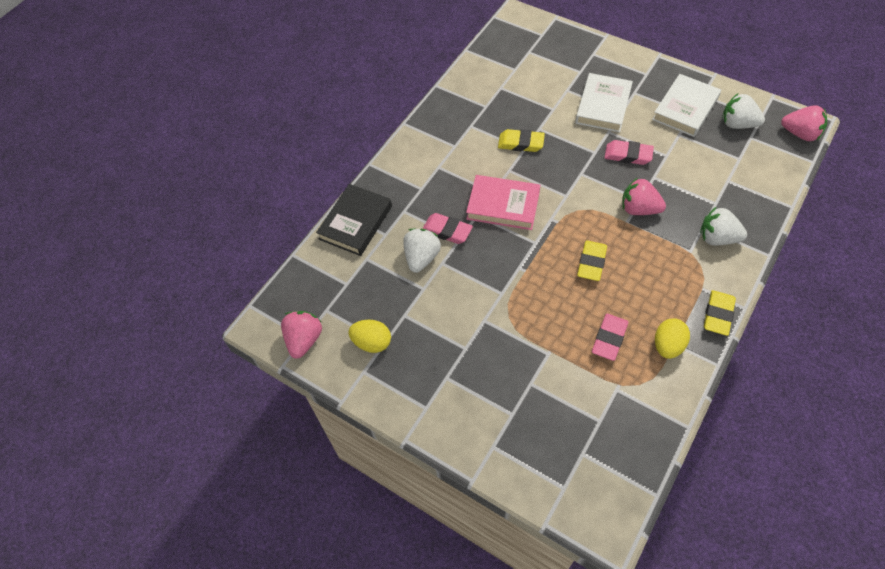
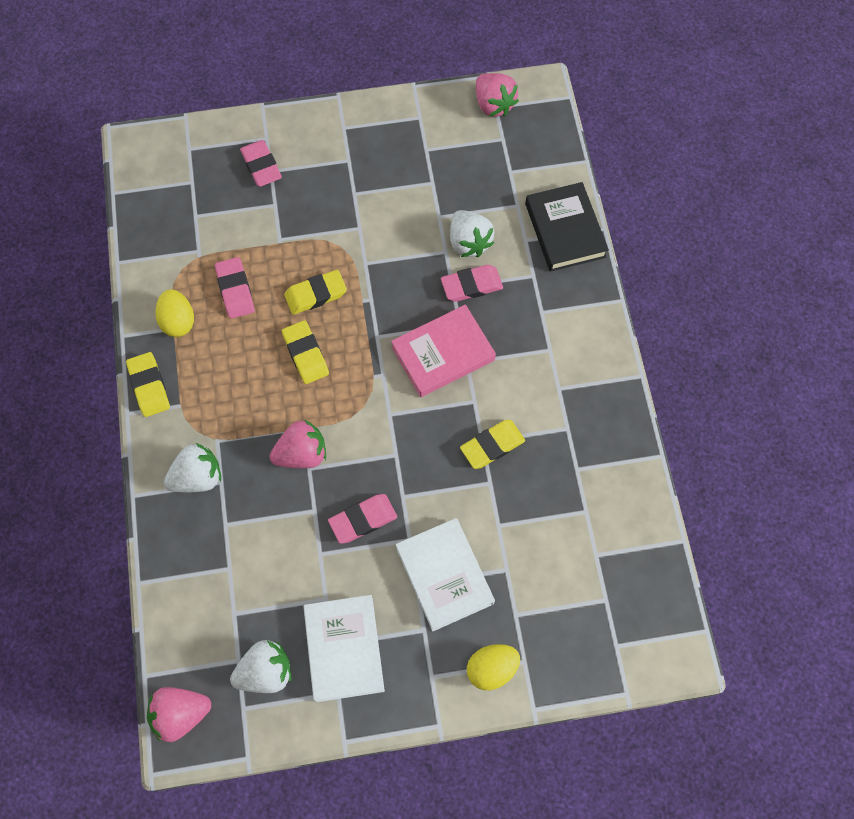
camera: 135 degrees right, 10 degrees up
yellow egg [348,320,391,353] -> yellow egg moved to [467,644,520,690]
none -> pink eraser [240,140,282,187]
none -> yellow eraser [284,270,347,315]

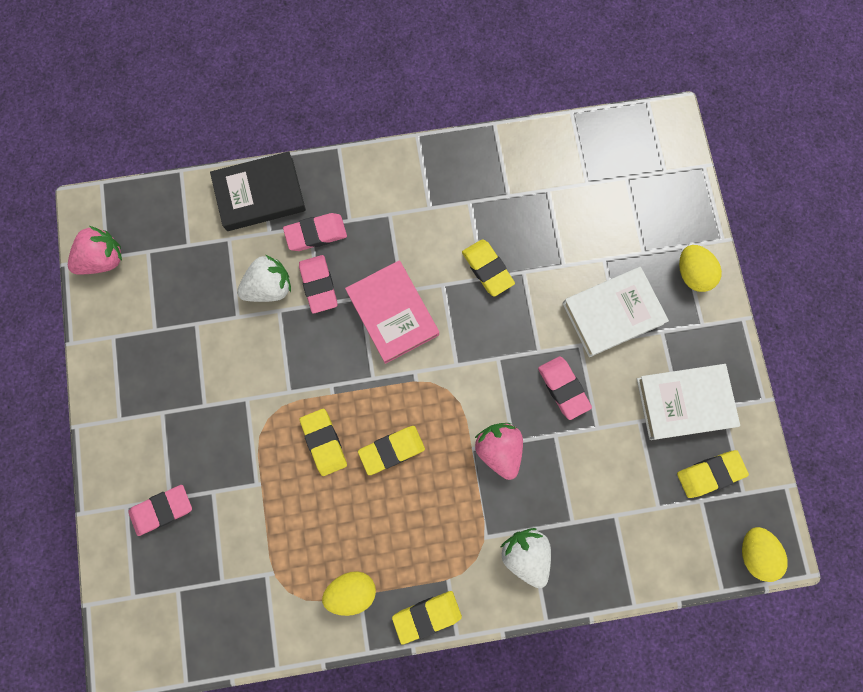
camera: 90 degrees left, 10 degrees up
pink strawberry [147,687,211,742] -> yellow egg [742,527,788,582]
pink eraser [215,257,255,319] -> pink eraser moved to [283,213,347,251]
white strawberry [230,640,291,693] -> yellow eraser [677,450,749,498]

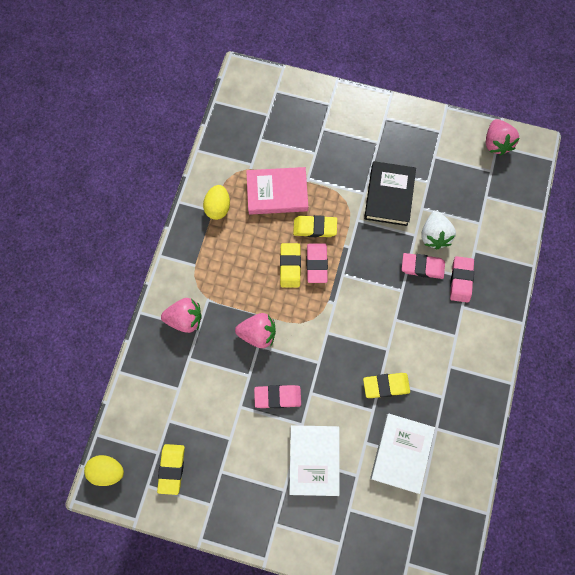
camera: 115 degrees right, 5 degrees down
pink eraser [128,485,192,536] -> pink eraser moved to [307,243,328,283]
black book [210,151,306,231] -> black book moved to [364,161,416,226]
pink book [345,261,439,364] -> pink book moved to [246,167,308,215]
yellow eraser [392,591,462,645] -> none
white strawberry [501,528,551,588] -> pink strawberry [161,298,202,333]
white book [637,364,740,440] -> white book moved to [370,414,435,494]
yellow egg [679,245,722,292] -> none

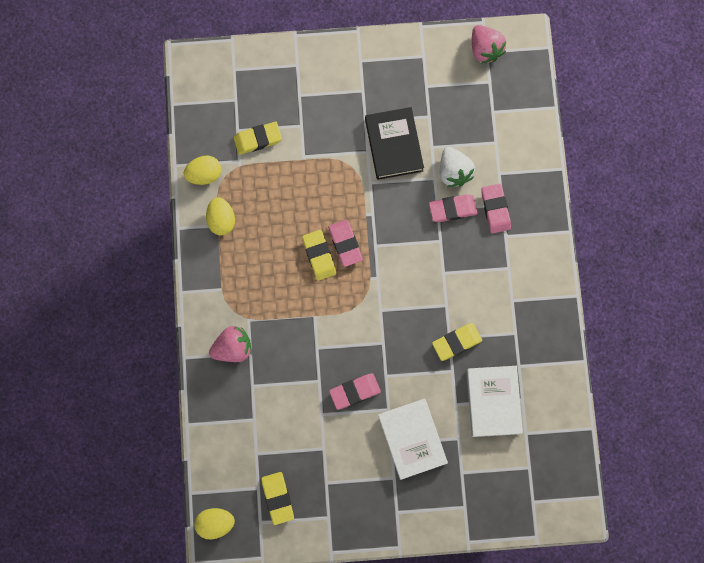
camera: 20 degrees left, 5 degrees up
pink strawberry [235,313,276,348] -> none
pink book [246,167,308,215] -> none
yellow eraser [293,215,337,237] -> yellow eraser moved to [234,122,282,155]
none -> yellow egg [184,156,222,185]

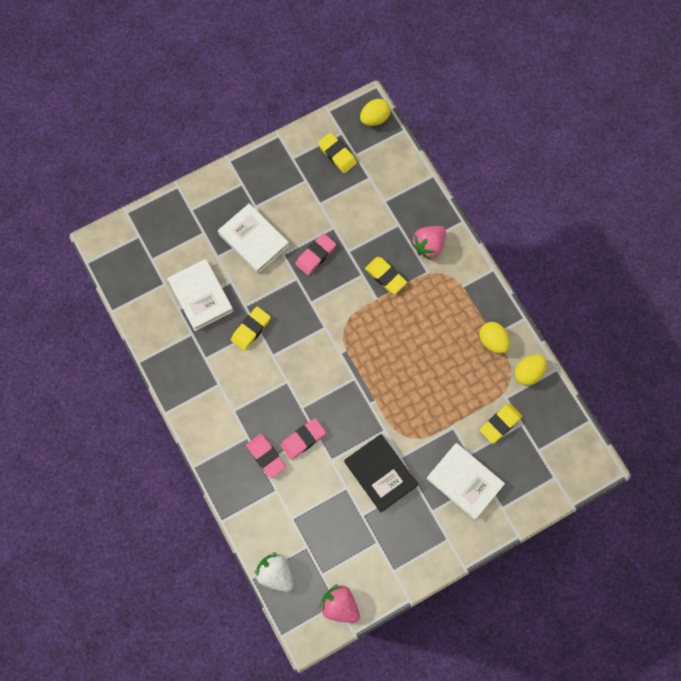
camera: 155 degrees right, 5 degrees down
yellow eraser [302,230,336,281] -> yellow eraser moved to [365,257,407,294]
pink eraser [328,220,363,267] -> none
white strawberry [440,147,475,187] -> white strawberry moved to [255,552,294,592]
none -> white book [426,443,505,520]

